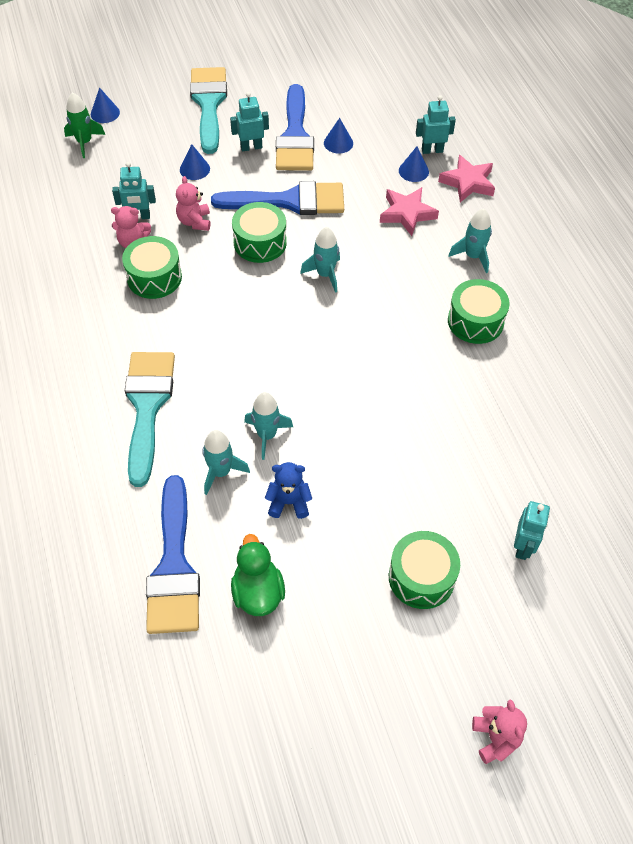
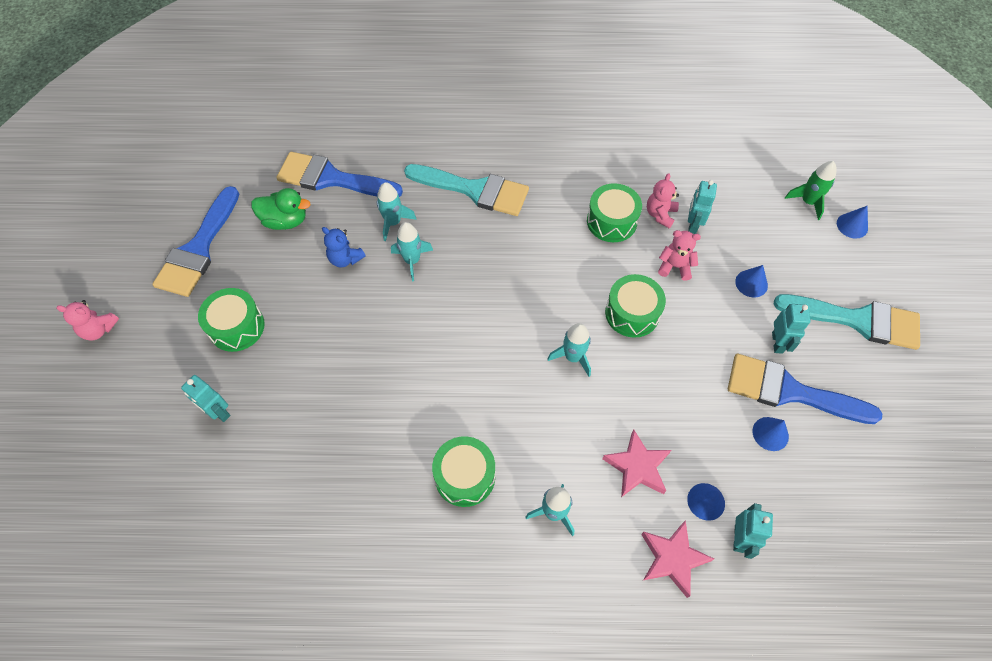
camera: 110 degrees right, 5 degrees up
blue brush [211,181,344,215] -> blue brush moved to [152,186,239,297]
blue teddy bear [265,462,312,519] -> blue teddy bear turned 105 degrees clockwise [322,227,366,268]

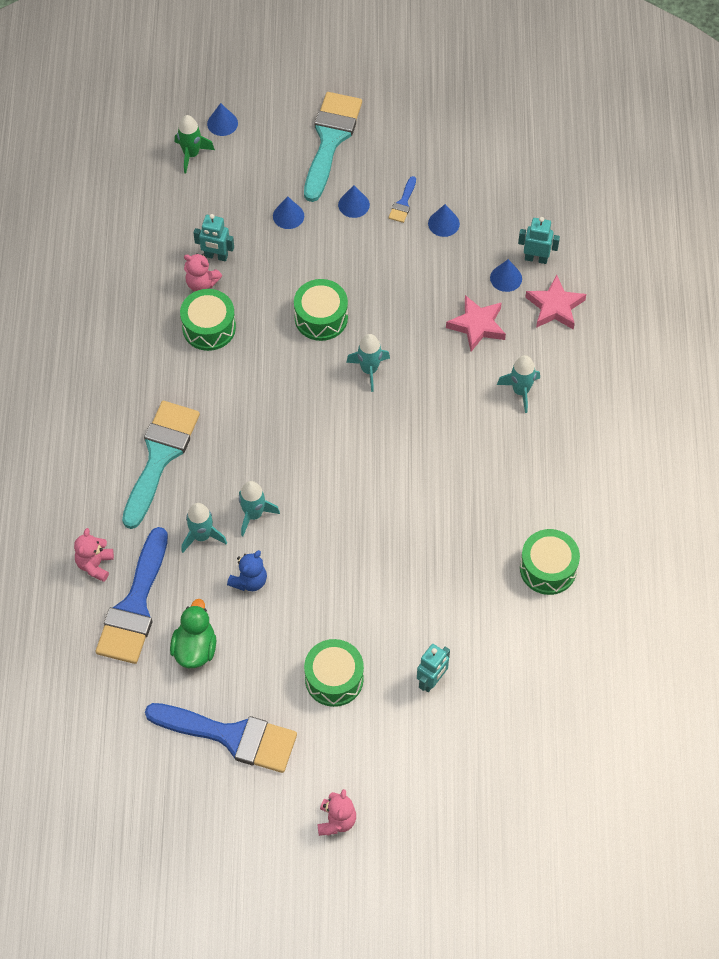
camera: 90 degrees left, 0 degrees up
green drum [432,436,495,507] -> green drum moved to [520,529,580,595]
pink teddy bear [658,230,701,281] -> pink teddy bear moved to [74,528,114,582]
blue brush [728,354,883,424] -> blue brush [389,176,416,223], size x0.42
turquoise robot [772,304,810,354] -> blue cone [338,185,370,218]

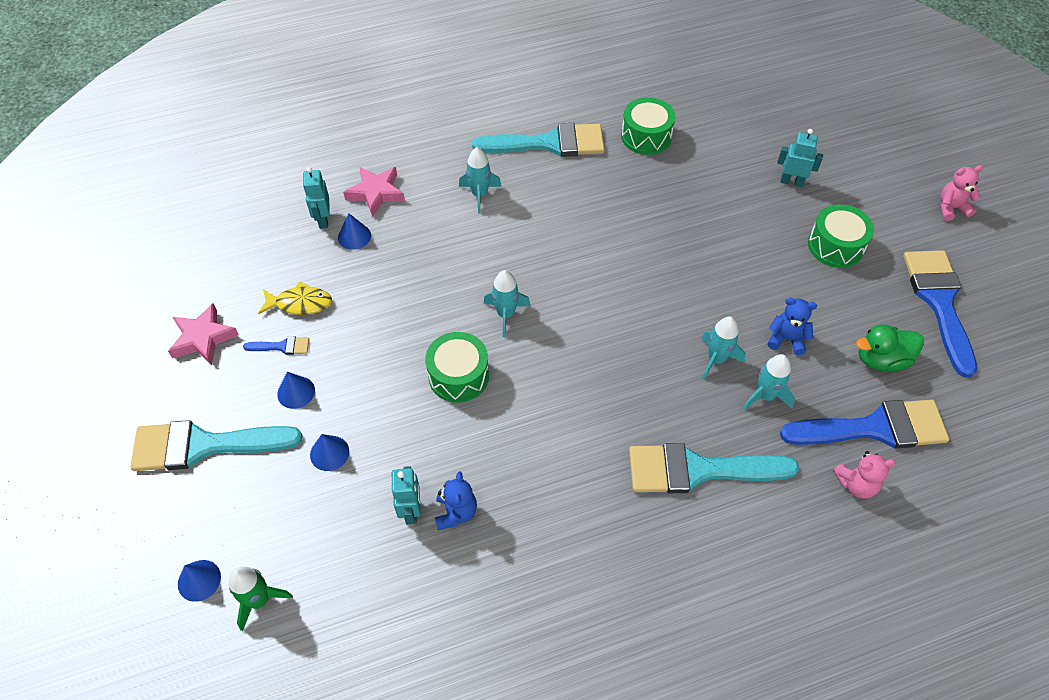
camera: 110 degrees left, 5 degrees down
green drum [180,289,236,351] -> none
pink teddy bear [184,253,222,291] -> blue teddy bear [435,472,477,530]
blue cone [428,204,460,237] -> yellow fish [258,282,332,315]
pink star [446,295,506,351] -> pink star moved to [168,303,239,365]
none -> turquoise brush [472,123,605,157]

